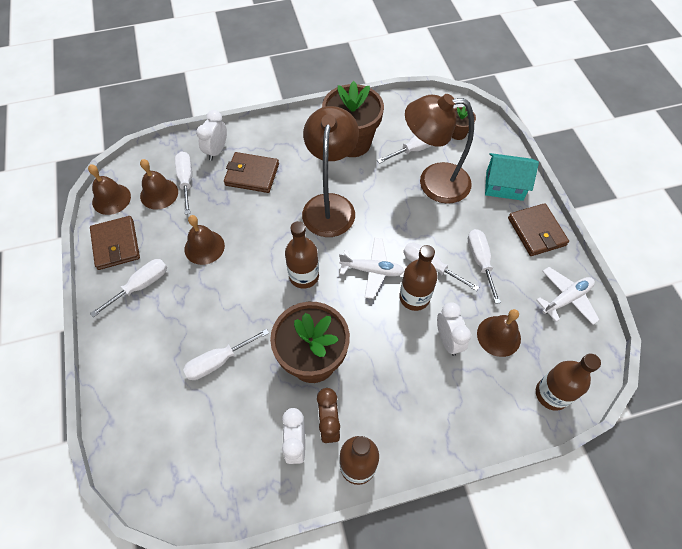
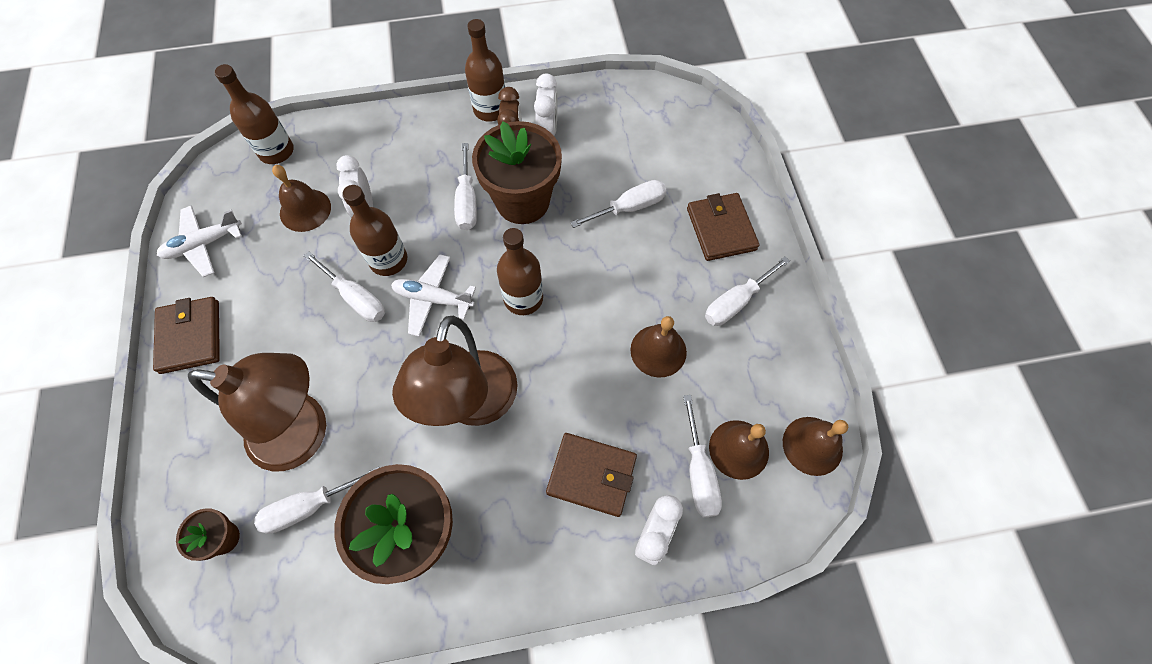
camera: 175 degrees left, 5 degrees up
brown wallet [90,216,140,270] -> brown wallet moved to [687,193,759,261]
white screwdriver [468,229,501,304] -> white screwdriver moved to [454,143,477,230]
turquoise house [485,153,539,201] -> none

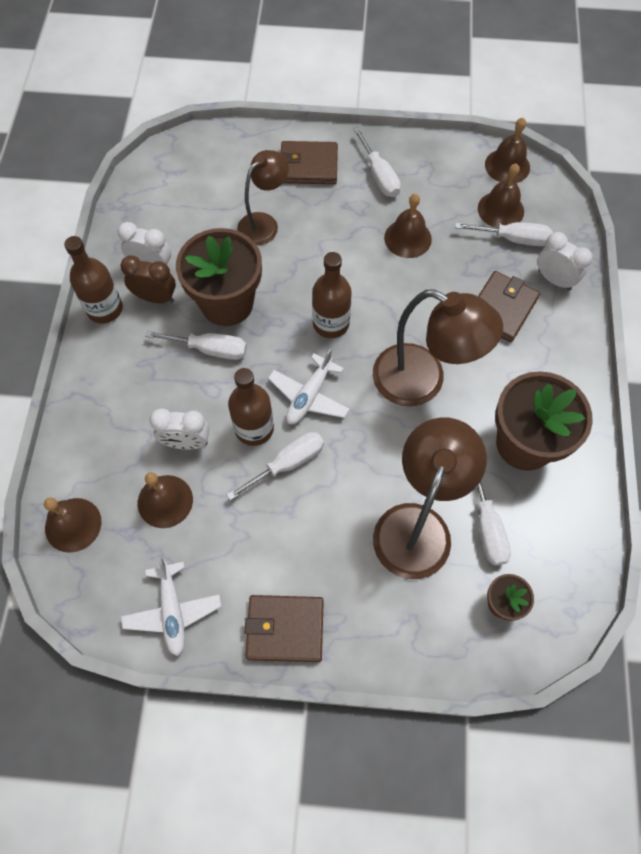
camera: 75 degrees left, 0 degrees up
brown bottle [215,64,294,164] -> brown bell [44,498,102,553]
white screwdriver [570,180,667,228] -> brown lamp [237,150,289,245]

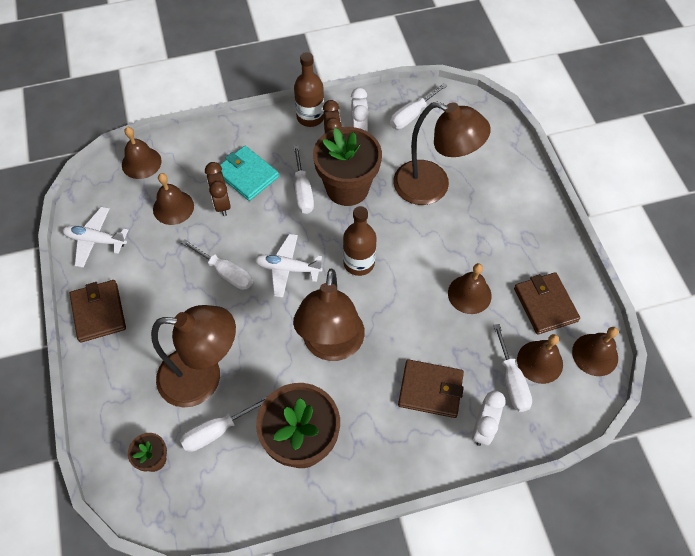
camera: 70 degrees right, 5 degrees down
white plane [121,557,222,656] -> white plane turned 45 degrees clockwise [63,207,128,268]
white clock [149,408,209,450] -> brown clock [205,162,231,216]
brown bottle [228,368,274,446] -> none
brown lamp [237,150,289,245] -> brown lamp [393,102,491,205], size x1.60
brown wallet [281,141,338,184] -> brown wallet moved to [514,272,580,335]
white screwdriver [353,127,401,197] -> white screwdriver moved to [390,83,447,129]
none -> turquoise wallet [220,146,279,201]

